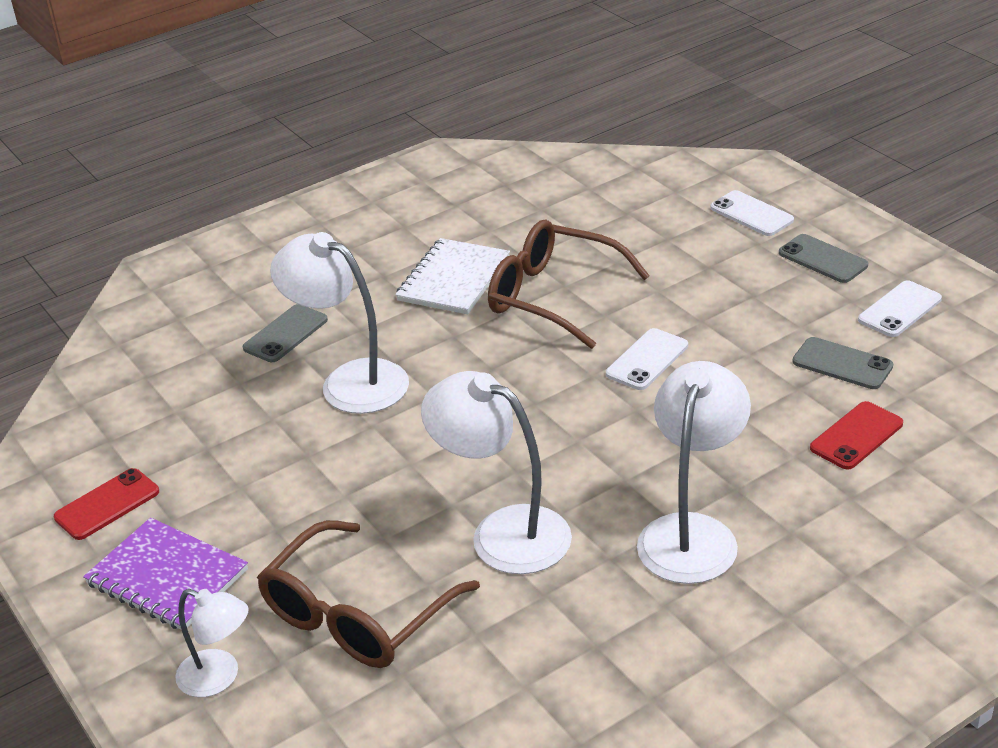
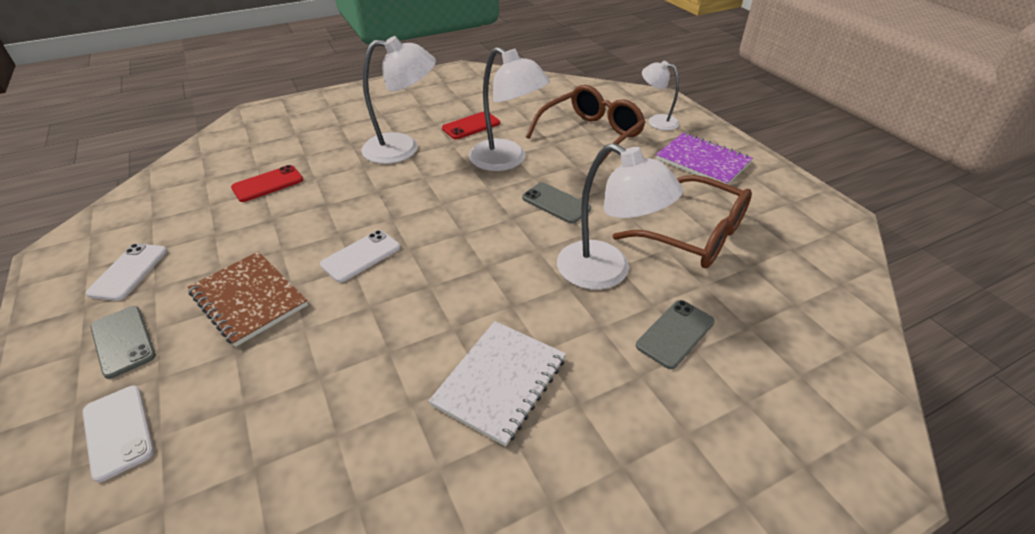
camera: 175 degrees left, 5 degrees up
red phone [54,468,159,540] -> red phone moved to [442,112,500,139]
brown glasses [488,220,650,349] -> brown glasses moved to [613,175,752,268]
white lamp [637,361,751,584] -> white lamp turned 120 degrees counterclockwise [361,36,436,164]
grey phone [792,337,893,389] -> grey phone moved to [522,182,591,224]
white phone [858,281,942,337] -> white phone turned 45 degrees counterclockwise [86,243,167,301]
none -> brown notebook [187,252,308,347]

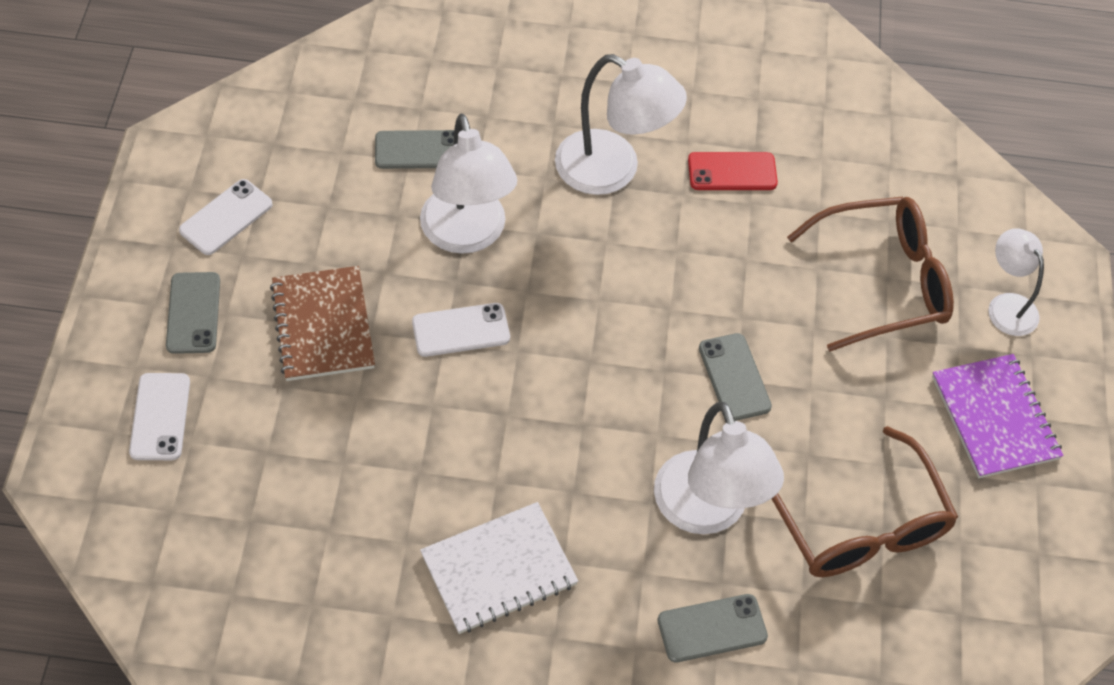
camera: 30 degrees right, 15 degrees up
red phone [231,165,303,202] -> grey phone [375,130,454,169]
white lamp [469,47,550,171] -> white lamp moved to [420,114,517,254]

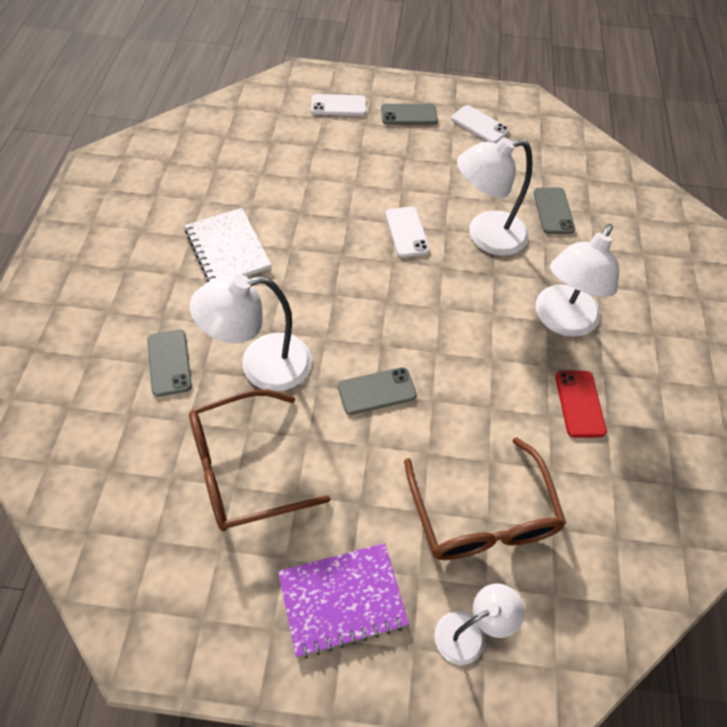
camera: 90 degrees right, 0 degrees up
brown notebook [270,266,375,381] -> none

